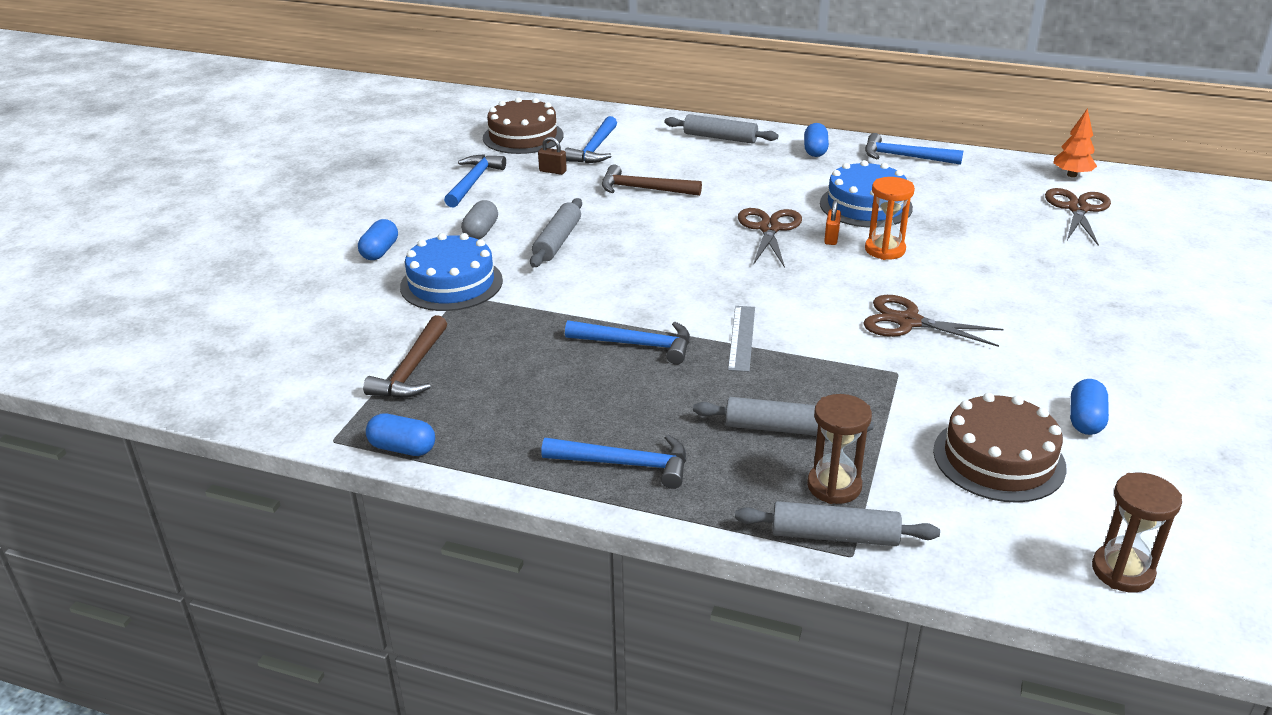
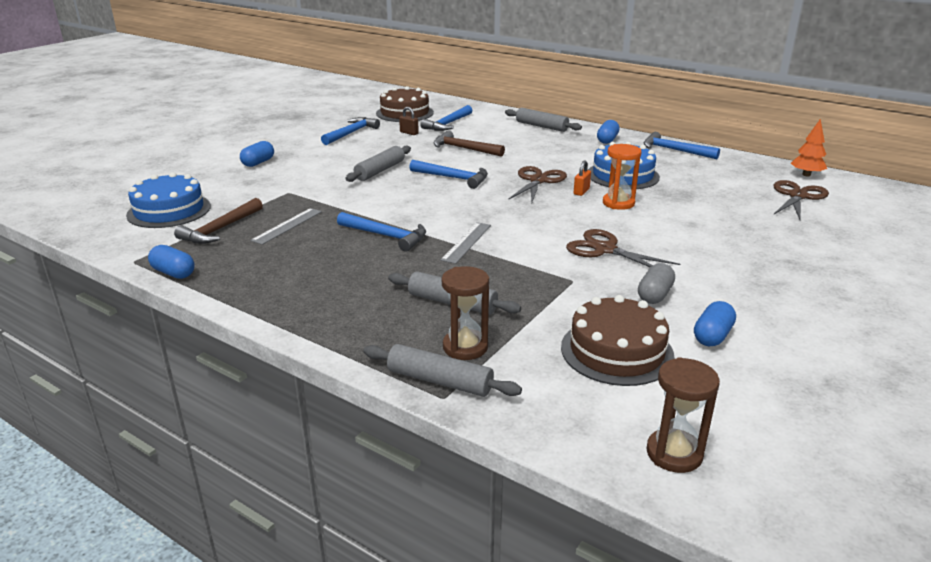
camera: 15 degrees right, 5 degrees down
blue cake [400,233,503,311] -> blue cake moved to [126,172,211,228]
grey capsule [461,200,498,240] -> grey capsule moved to [638,263,675,304]
blue hammer [541,435,686,489] -> blue hammer moved to [409,160,488,189]
none -> grey ruler [250,208,322,245]

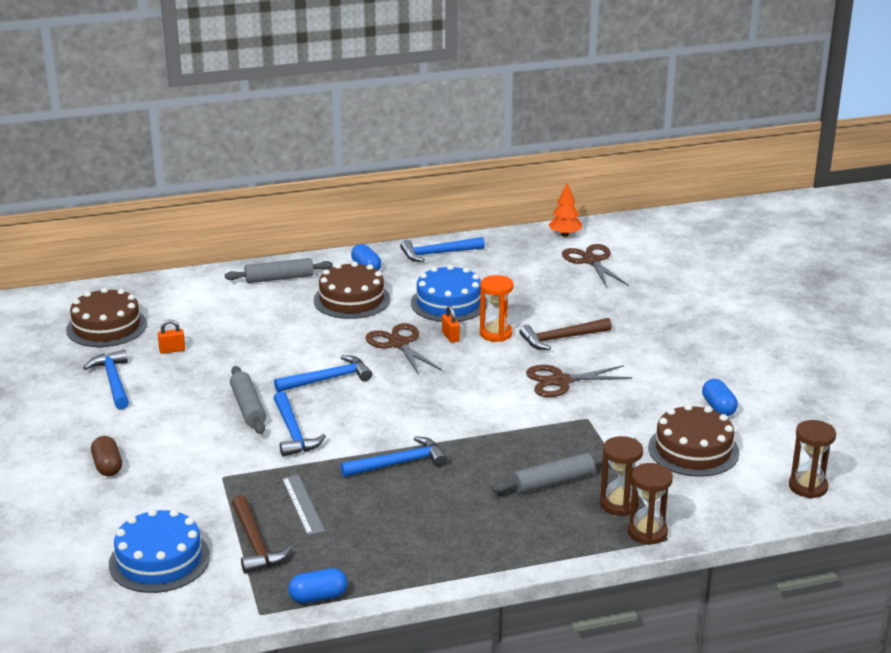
camera: 50 degrees left, 0 degrees up
blue capsule [240,141,274,167] -> brown capsule [91,436,122,476]
grey rolling pin [364,344,522,397] -> brown hourglass [628,463,673,545]
brown padlock [399,107,419,135] -> orange padlock [158,320,185,354]
blue hammer [420,105,473,131] -> blue hammer moved to [273,391,326,457]
brown hammer [434,131,505,157] -> brown hammer moved to [519,318,612,350]
grey ruler [441,222,491,264] -> none
grey capsule [638,263,675,304] -> none
none -> brown cake [313,262,390,319]

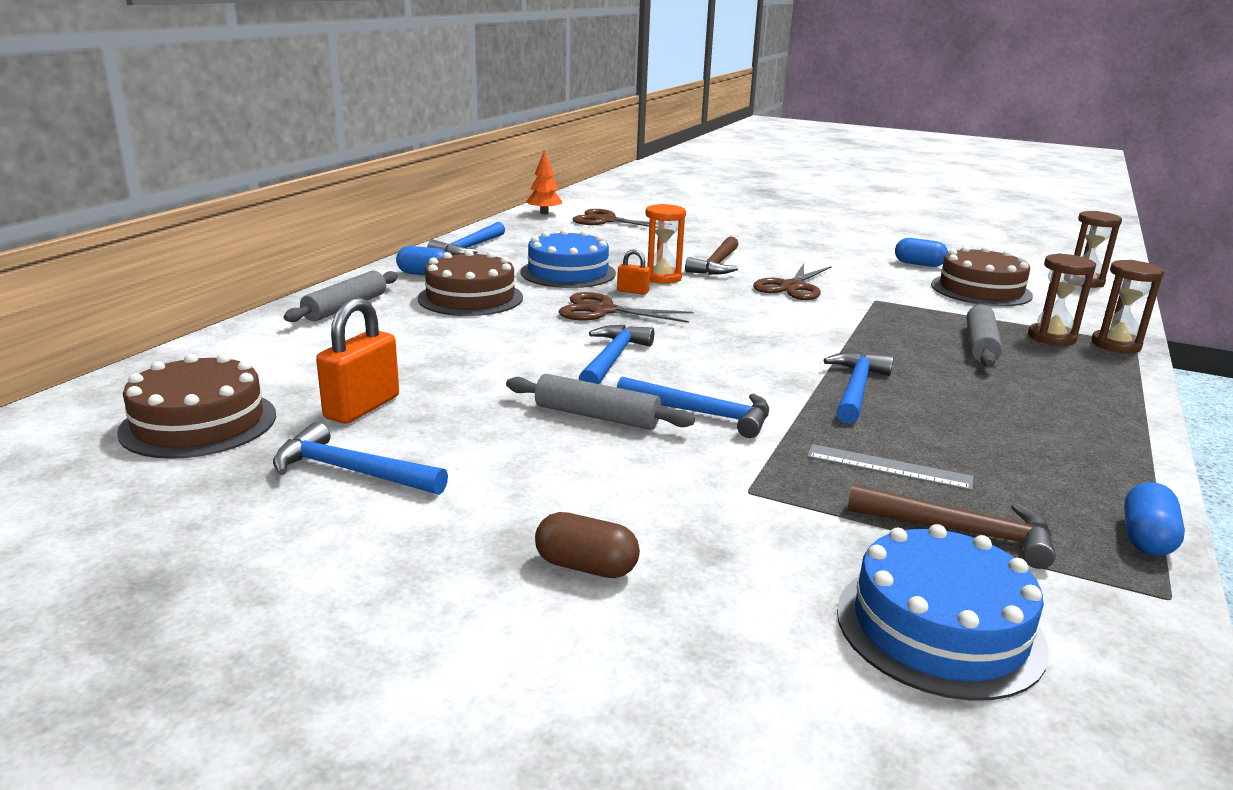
camera: 50 degrees left, 5 degrees down
orange padlock [158,320,185,354] -> orange padlock [316,298,399,424], size x1.90

